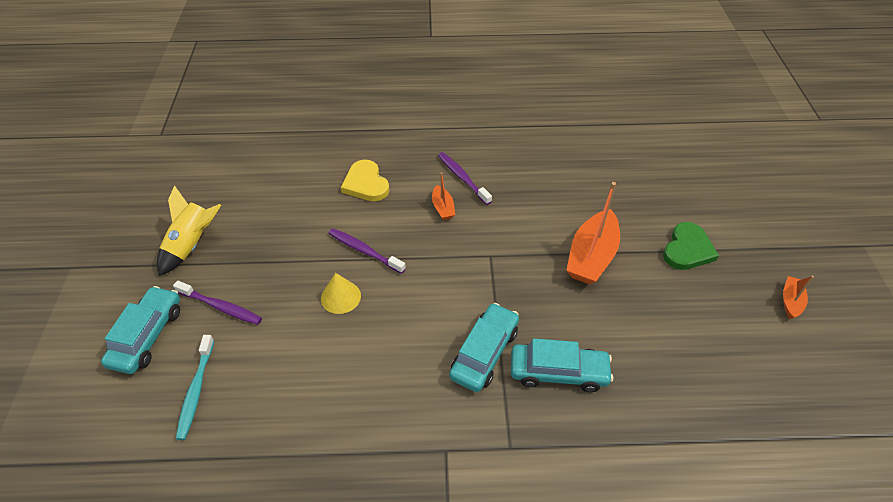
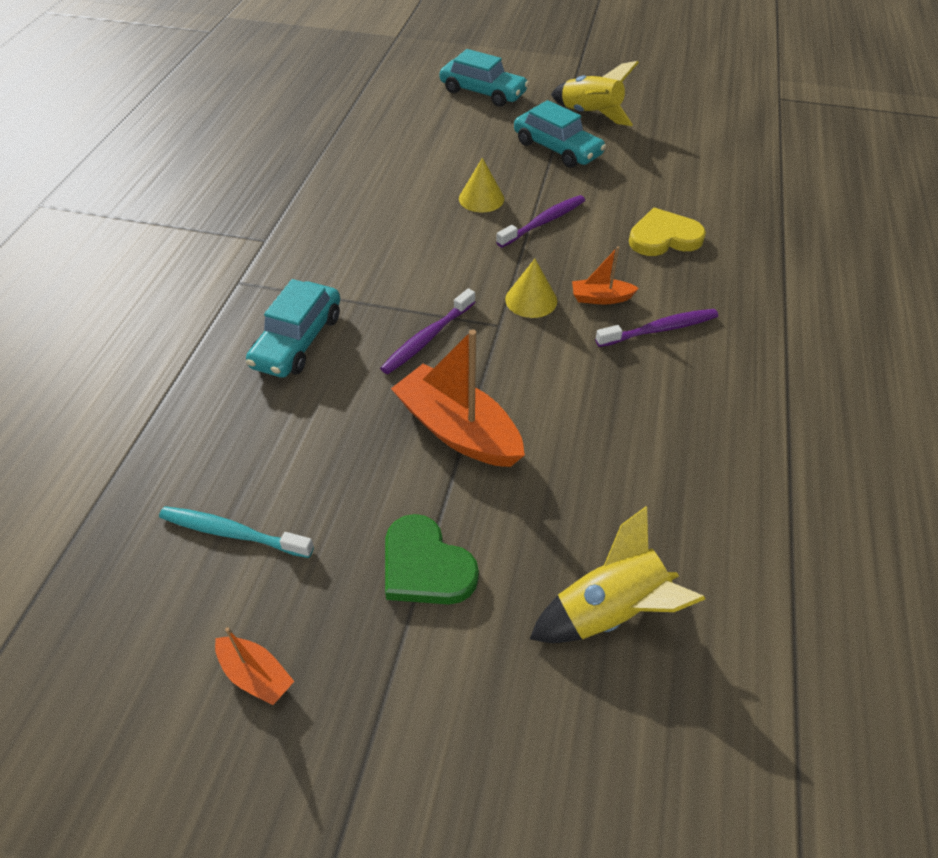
camera: 105 degrees right, 0 degrees up
purple toothbrush [173,281,262,325] -> purple toothbrush moved to [380,288,475,374]
turquoise toothbrush [176,335,214,440] -> turquoise toothbrush moved to [159,506,314,558]
turquoise car [449,303,519,392] -> turquoise car moved to [514,100,606,168]
none -> yellow cone [505,259,557,318]
none -> yellow rocket [530,506,705,643]

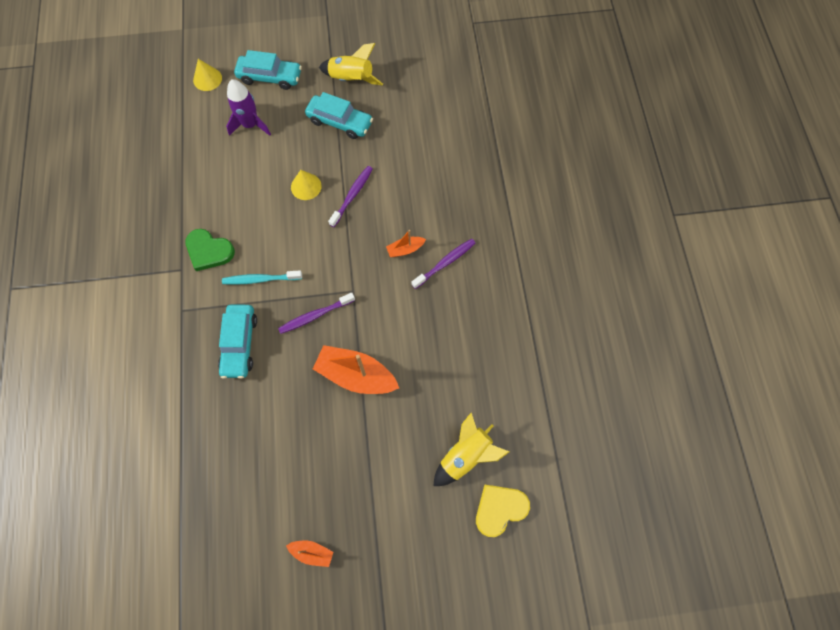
camera: 20 degrees left, 20 degrees up
turquoise toothbrush [159,506,314,558] -> turquoise toothbrush moved to [222,270,302,285]
purple toothbrush [380,288,475,374] -> purple toothbrush turned 45 degrees clockwise [278,292,355,334]
green heart [385,514,479,604] -> green heart moved to [185,229,235,271]
yellow cone [505,259,557,318] -> yellow cone moved to [193,59,222,91]
yellow heart [629,208,706,256] -> yellow heart moved to [476,485,530,537]
none -> purple rocket [226,79,271,136]

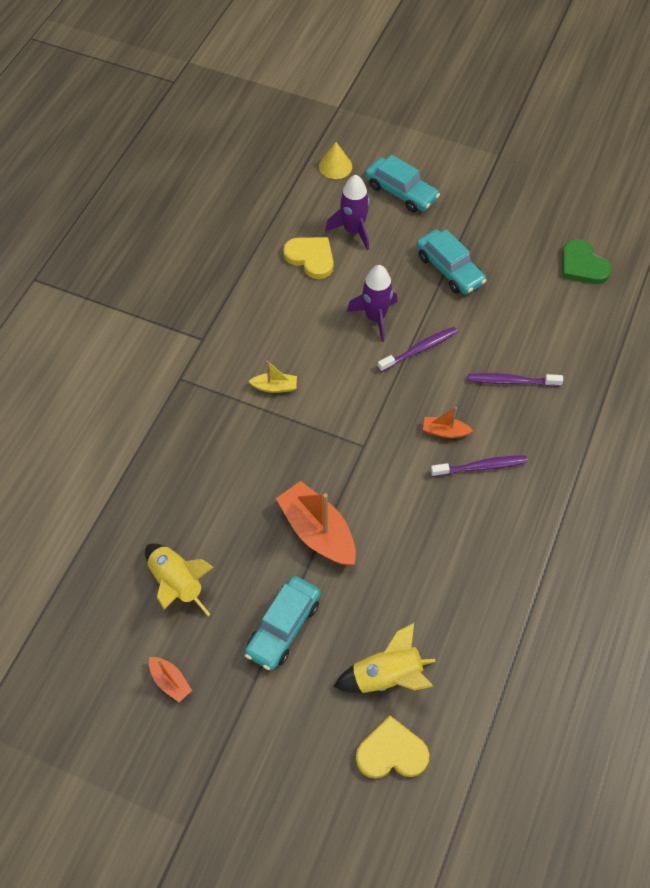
camera: 30 degrees right, 10 degrees down
green heart [185,229,235,271] -> green heart moved to [562,239,612,284]
turquoise car [218,305,257,379] -> turquoise car moved to [245,576,321,670]
turquoise toothbrush [222,270,302,285] -> yellow boat [248,360,297,393]
purple toothbrush [278,292,355,334] -> purple toothbrush moved to [468,373,563,387]
yellow cone [291,170,322,200] -> purple rocket [347,265,397,342]
yellow rocket [319,43,383,85] -> yellow rocket moved to [145,543,213,616]
none -> yellow heart [283,237,333,279]

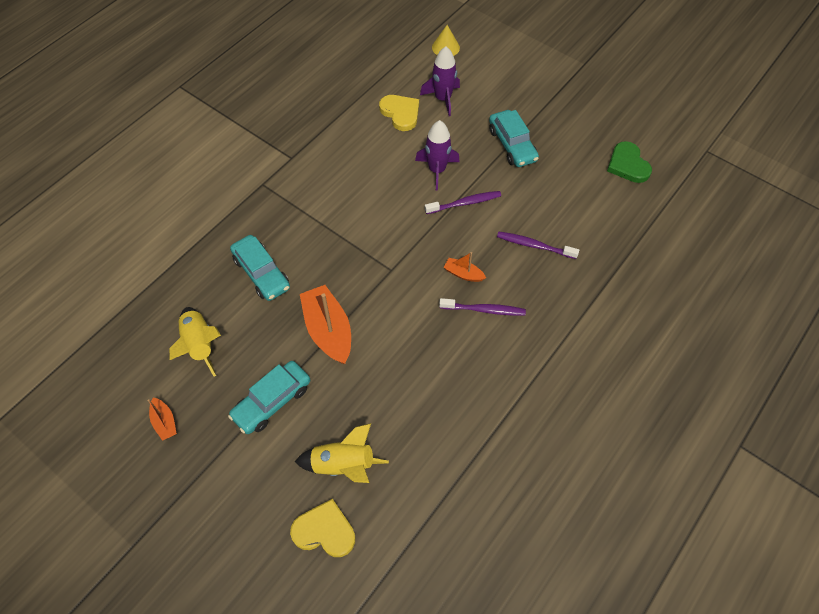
camera: 15 degrees right, 0 degrees up
yellow boat [248,360,297,393] -> none
turquoise car [365,155,440,212] -> turquoise car moved to [230,235,290,301]

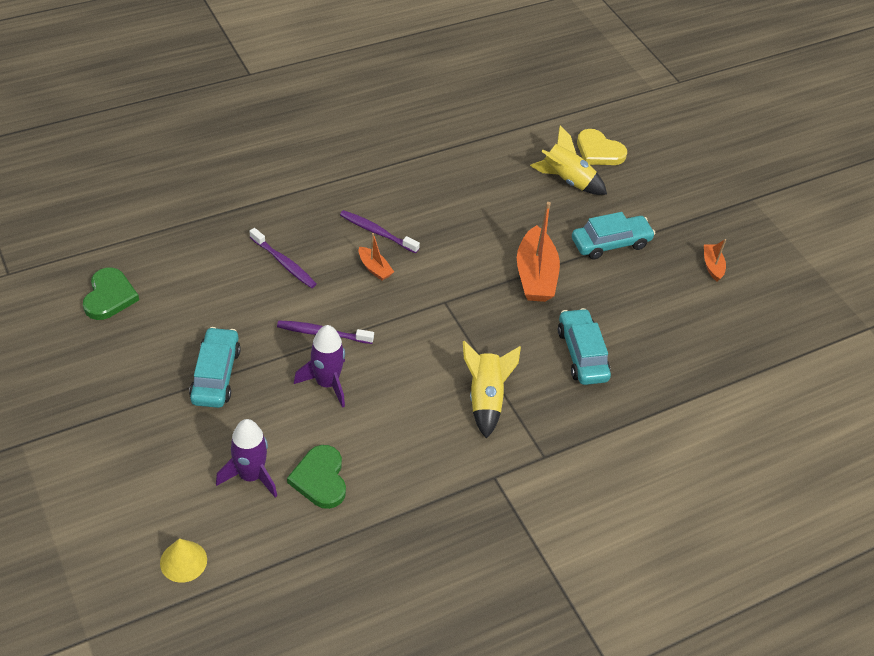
camera: 160 degrees left, 10 degrees down
yellow rocket [169,307,221,376] -> yellow rocket moved to [463,341,521,439]
yellow heart [379,95,419,131] -> green heart [287,445,346,509]

